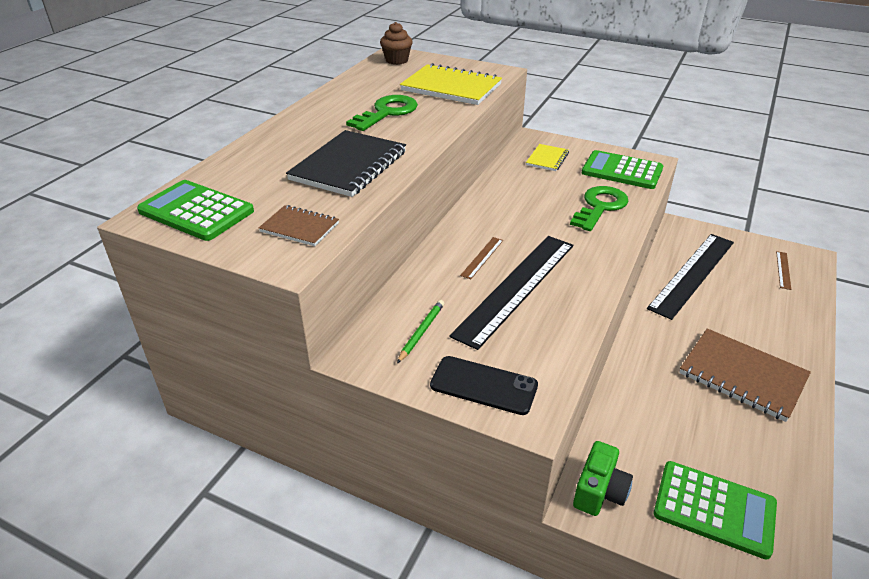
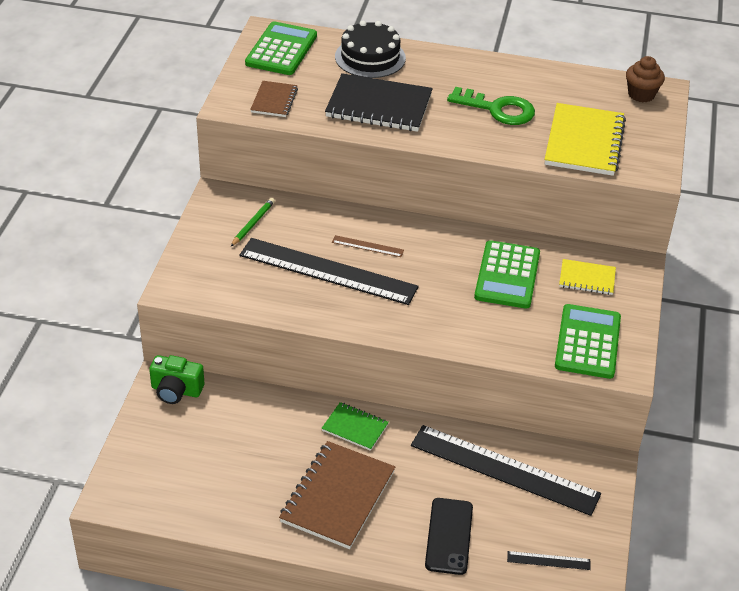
camera: 75 degrees right, 5 degrees up
green pencil [397,300,444,363] -> green pencil turned 75 degrees counterclockwise [231,198,275,246]
black phone [430,356,538,415] -> black phone moved to [425,498,473,575]
green key [570,186,629,231] -> none
green calculator [654,461,777,559] -> green calculator moved to [474,240,540,308]
brown ruler [776,251,791,290] -> black ruler [507,551,591,570]
none -> green notebook [322,402,389,451]
none -> black cake [335,21,406,78]

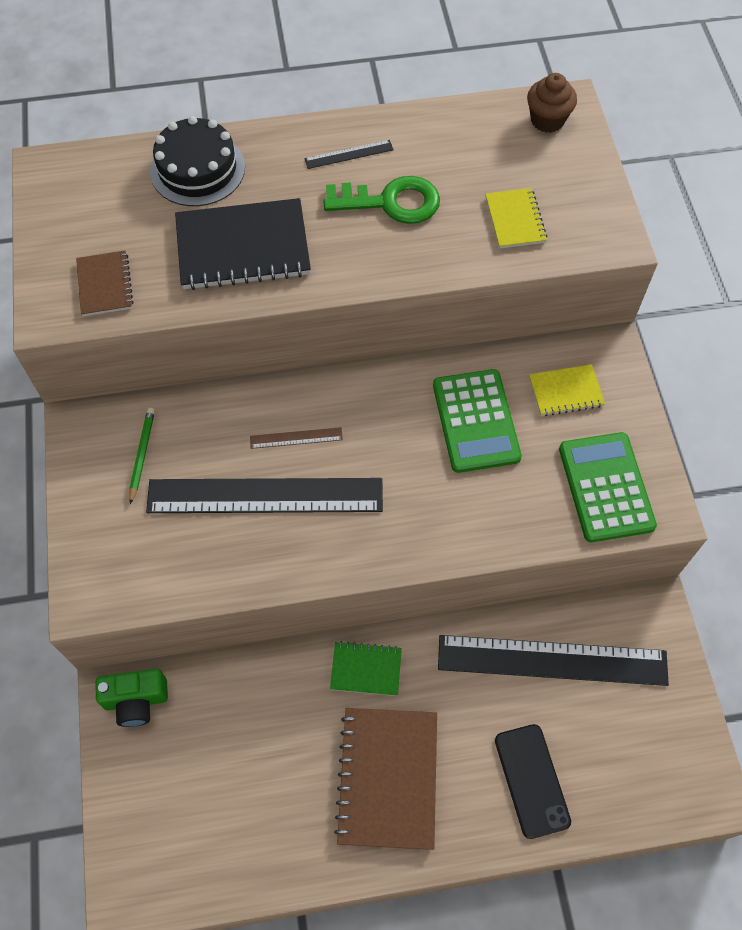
camera: 20 degrees left, 20 degrees up
green calculator [245,22,317,75] -> none
black ruler [507,551,591,570] -> black ruler moved to [305,140,394,169]
yellow notebook [544,103,626,176] -> yellow notebook [485,188,547,249], size x0.54

